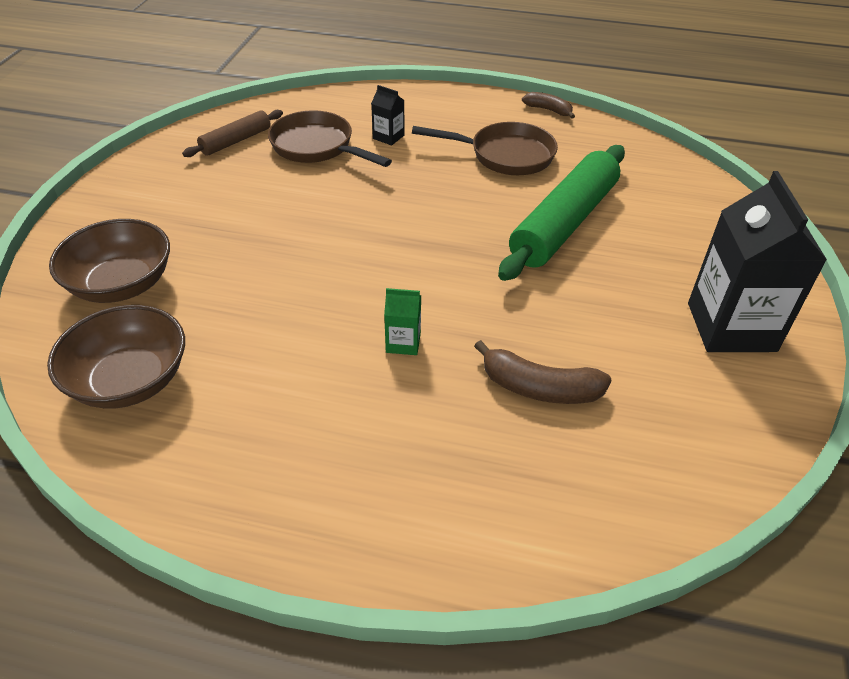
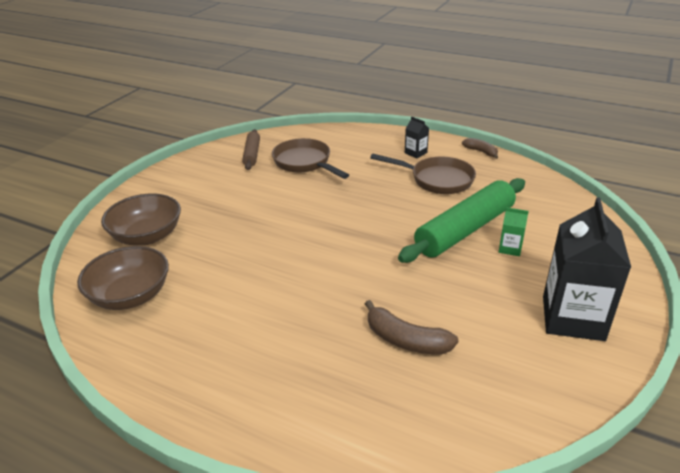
camera: 15 degrees right, 10 degrees down
brown rolling pin [182,110,283,157] -> brown rolling pin turned 60 degrees counterclockwise [242,129,260,170]
black carton [371,85,405,146] -> black carton moved to [405,117,429,158]
green carton [384,288,421,355] -> green carton moved to [499,207,529,256]

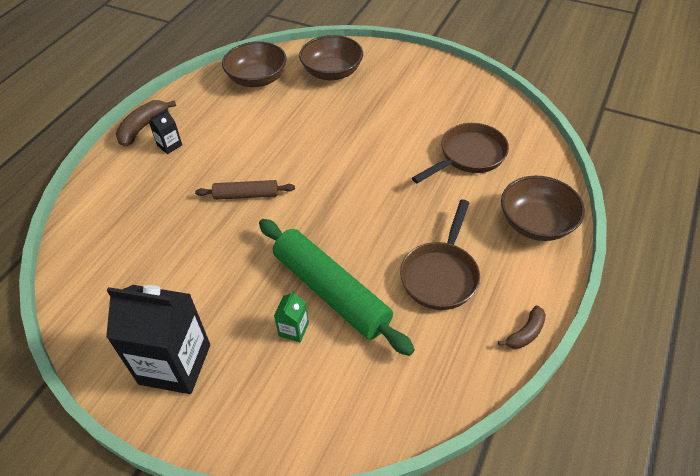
camera: 90 degrees right, 15 degrees up
brown rolling pin [242,129,260,170] -> brown rolling pin moved to [195,180,295,200]
brown banana [365,300,459,355] -> brown banana moved to [116,100,176,146]
black carton [405,117,429,158] -> black carton moved to [149,108,182,154]
none -> brown bowl [501,176,585,241]

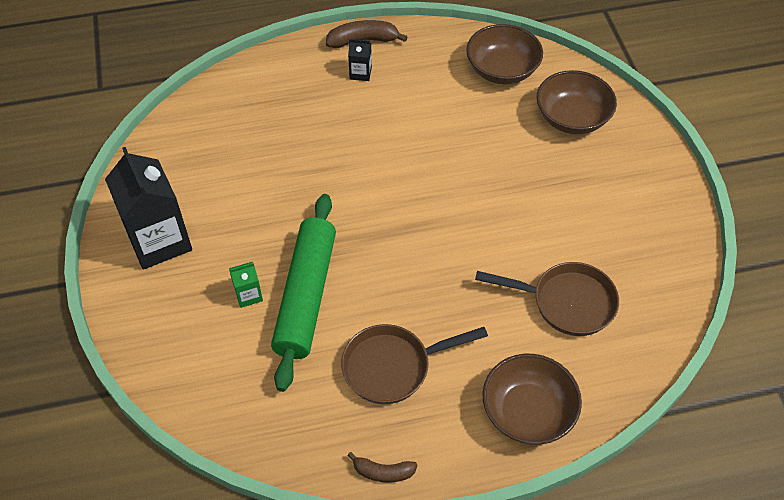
camera: 50 degrees right, 5 degrees up
brown rolling pin [195,180,295,200] -> none

